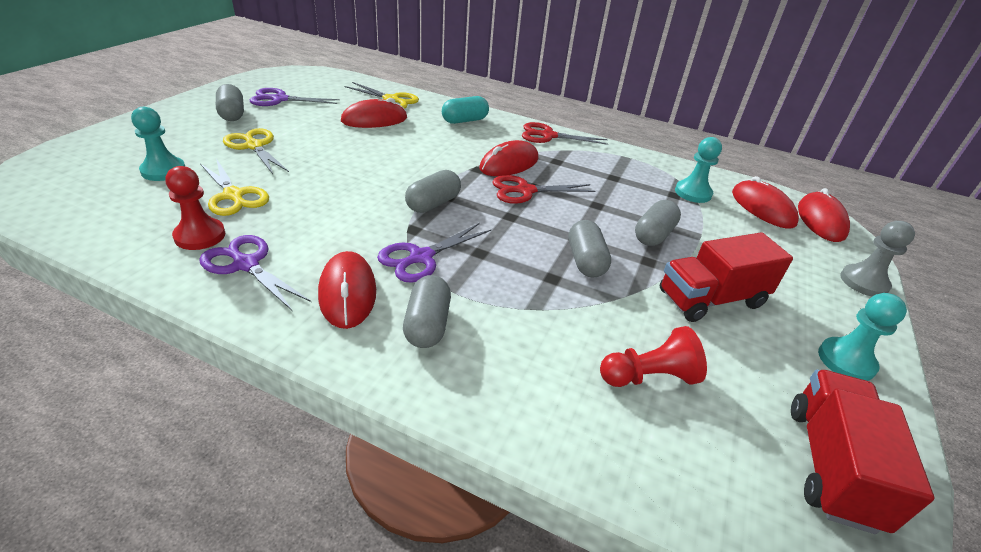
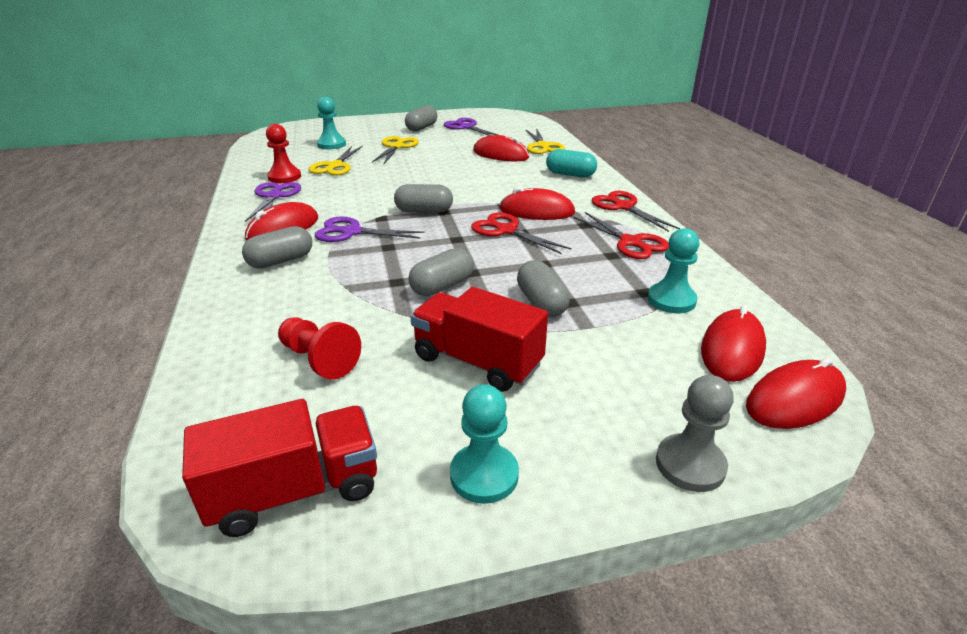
camera: 55 degrees right, 5 degrees down
grey capsule [635,200,681,246] -> grey capsule turned 75 degrees clockwise [517,260,570,317]
none -> red scissors [573,212,669,259]

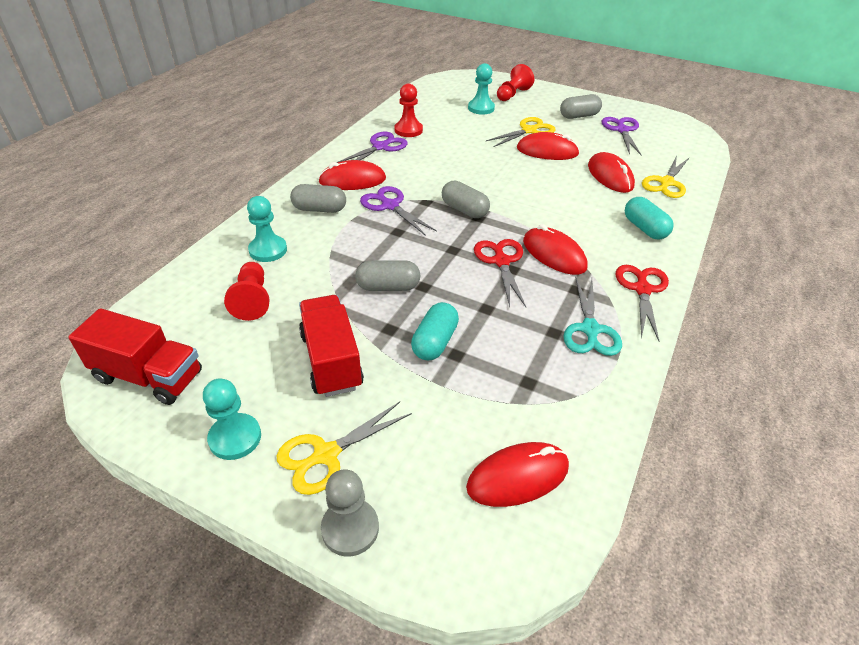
camera: 40 degrees right, 10 degrees up
yellow scissors [309,146,363,176] -> yellow scissors moved to [277,402,412,495]
grey capsule [517,260,570,317] -> turquoise capsule [411,302,459,360]
red scissors [573,212,669,259] -> turquoise scissors [564,277,622,356]
turquoise pawn [648,228,699,313] -> turquoise pawn moved to [247,196,287,262]
red mouse [746,358,846,429] -> red mouse moved to [517,132,580,160]
none -> red pawn [497,64,535,101]

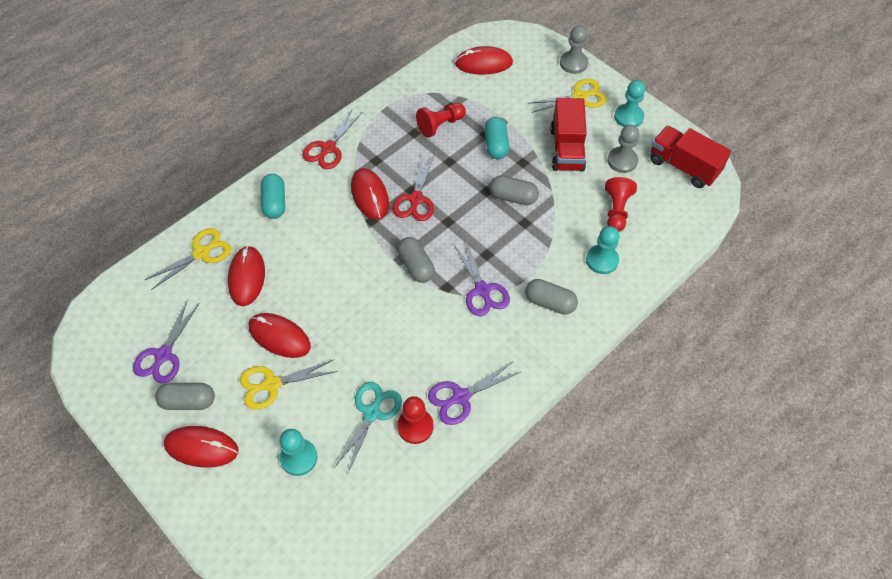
camera: 160 degrees left, 15 degrees up
red mouse [318,160,386,190] -> red mouse moved to [164,426,239,468]
turquoise capsule [411,302,459,360] -> turquoise capsule turned 45 degrees counterclockwise [484,117,509,159]
red pawn [497,64,535,101] -> red pawn moved to [416,103,466,138]
turquoise scissors [564,277,622,356] -> turquoise scissors moved to [334,382,402,475]
none -> grey pawn [607,125,639,173]

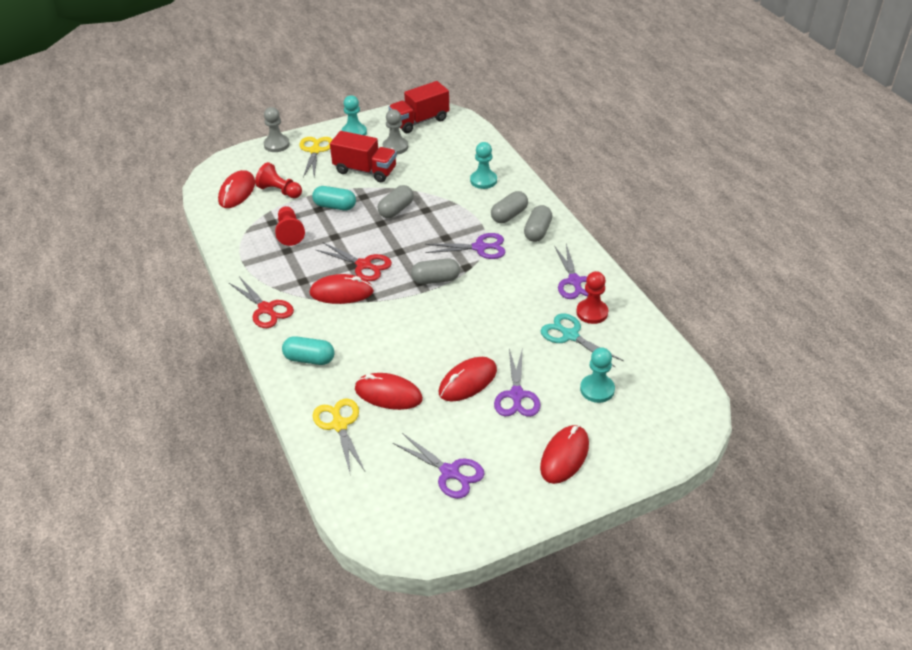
camera: 70 degrees left, 15 degrees down
grey capsule [155,383,215,410] -> grey capsule moved to [524,205,552,242]
yellow scissors [240,360,338,410] -> purple scissors [494,349,541,417]
red pawn [605,177,637,232] -> red pawn moved to [255,162,302,198]

